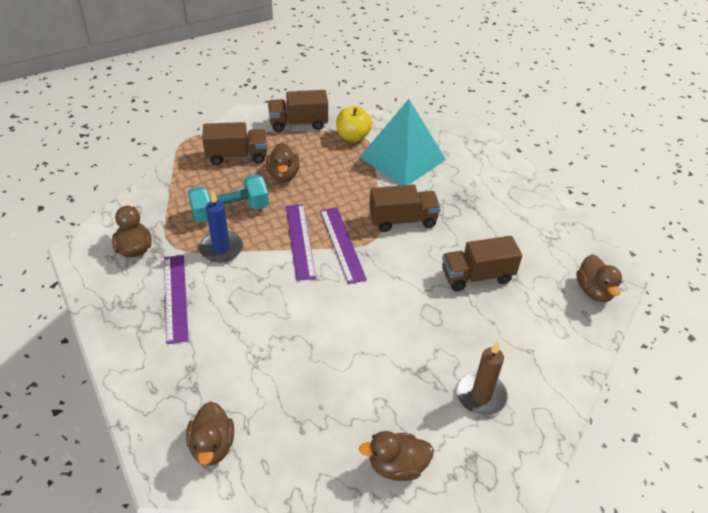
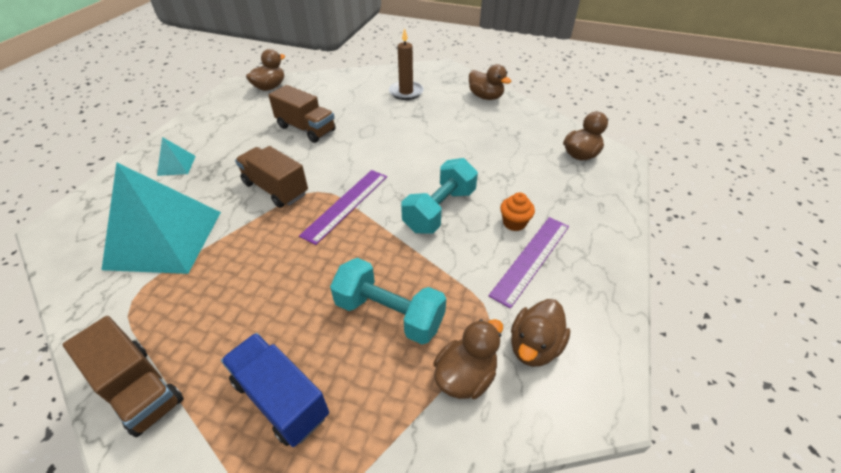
camera: 130 degrees left, 0 degrees up
blue candle [199,191,243,263] -> none
brown truck [202,122,267,165] -> blue truck [221,333,329,447]
brown duck [266,143,300,182] -> brown duck moved to [433,319,503,399]
purple ruler [286,204,316,281] -> none
yellow apple [336,106,372,142] -> none
none -> turquoise pyramid [157,137,196,176]
none -> turquoise dumbbell [401,158,478,234]
none -> orange cupcake [500,192,535,231]

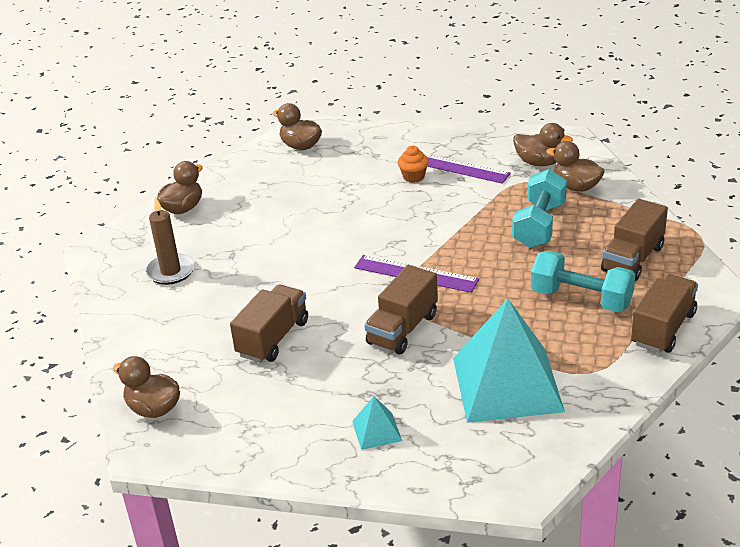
camera: 95 degrees left, 10 degrees down
blue truck [221,333,329,447] -> brown truck [601,199,668,281]
turquoise dumbbell [401,158,478,234] -> turquoise dumbbell moved to [531,250,635,312]

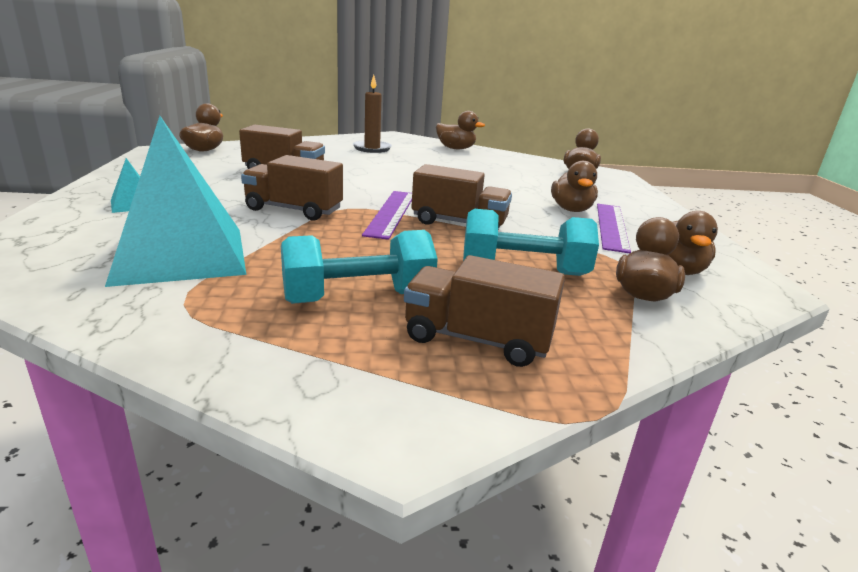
camera: 70 degrees right, 10 degrees down
orange cupcake [398,146,429,183] -> brown duck [551,161,598,212]
turquoise dumbbell [531,250,635,312] -> turquoise dumbbell turned 60 degrees clockwise [281,230,438,304]
brown truck [631,274,698,353] -> brown truck moved to [411,164,512,229]

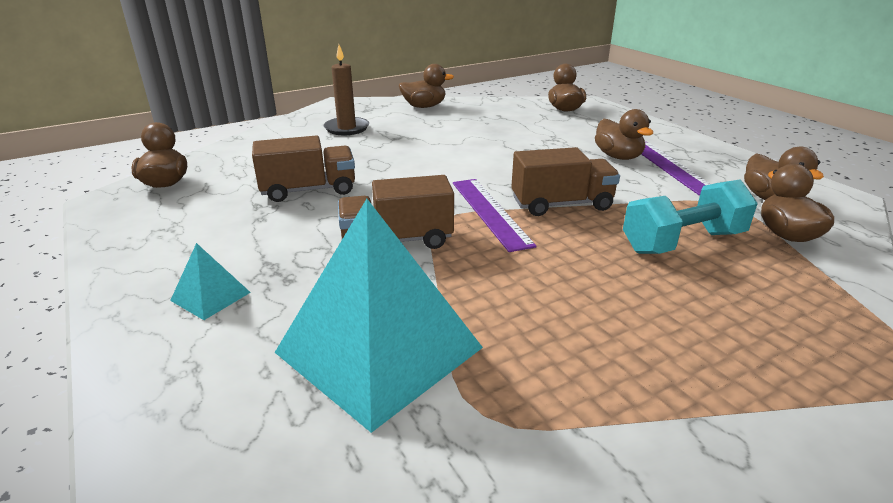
camera: 25 degrees left, 5 degrees up
turquoise dumbbell [281,230,438,304] -> none
brown truck [404,255,565,367] -> none

